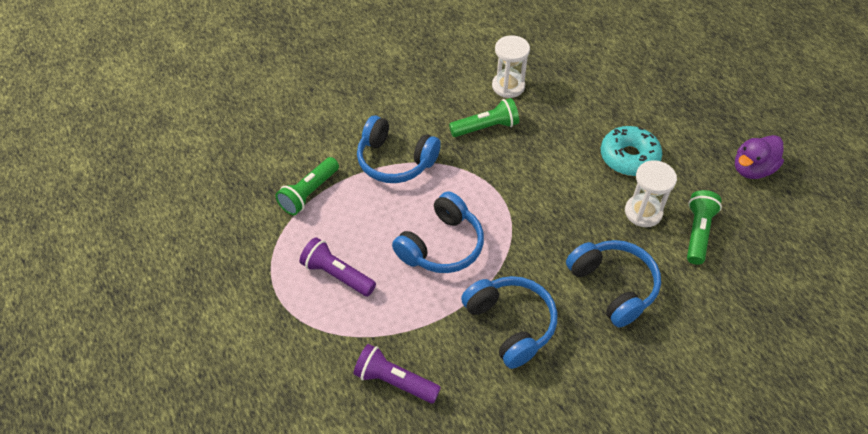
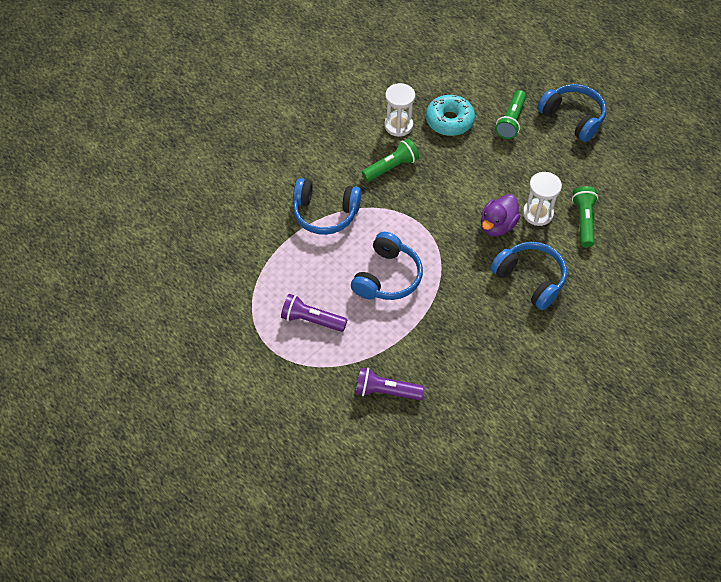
camera: 15 degrees left, 5 degrees up
green flashlight [276,157,339,215] -> green flashlight moved to [495,90,526,139]
blue headphones [461,276,557,369] -> blue headphones moved to [537,84,606,142]
turquoise donut [601,126,662,176] -> turquoise donut moved to [426,95,475,136]
purple duck [735,135,784,179] -> purple duck moved to [481,194,520,236]

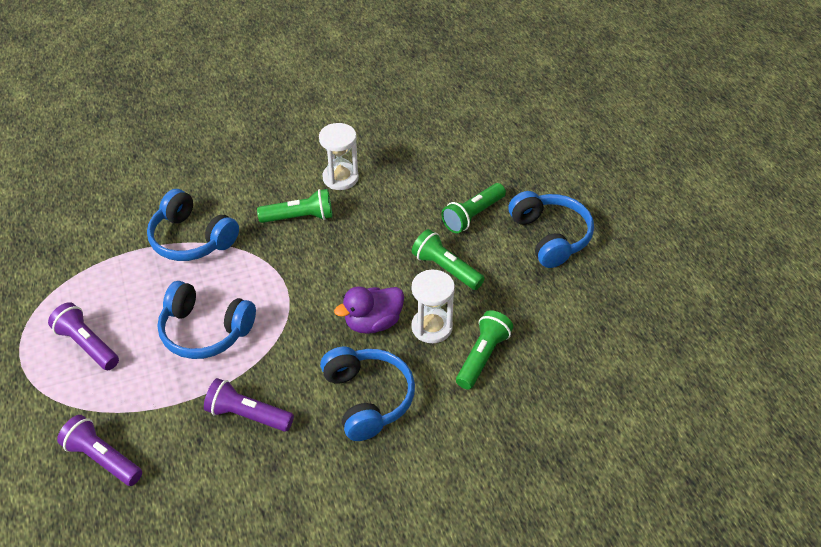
camera: 25 degrees right, 10 degrees down
blue headphones [351,232,423,300] -> blue headphones turned 60 degrees clockwise [157,281,256,359]
turquoise donut [426,95,475,136] -> none
none -> purple flashlight [204,378,294,432]
none -> green flashlight [412,229,485,290]

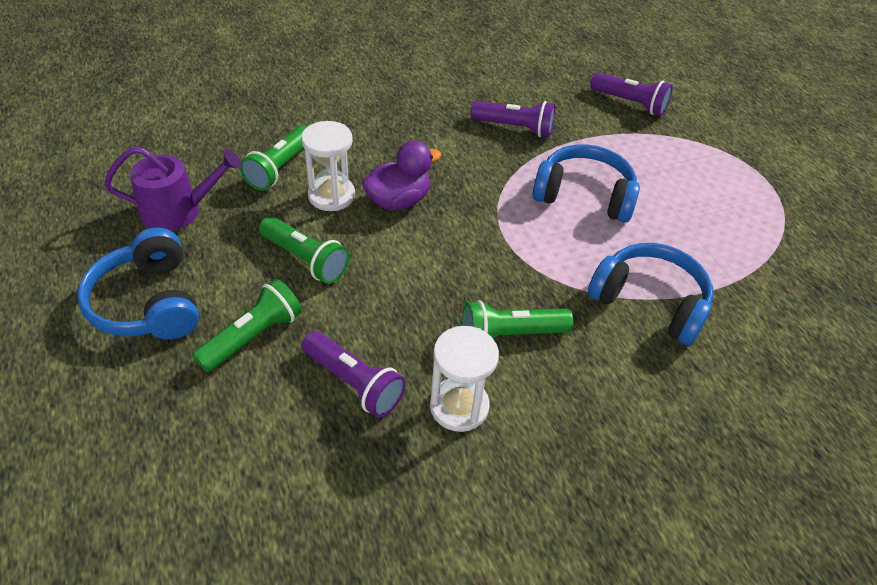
camera: 175 degrees right, 0 degrees up
purple flashlight [48,302,119,370] -> purple flashlight moved to [302,331,406,418]
blue headphones [320,346,415,441] -> none
none -> purple watering can [104,146,241,231]

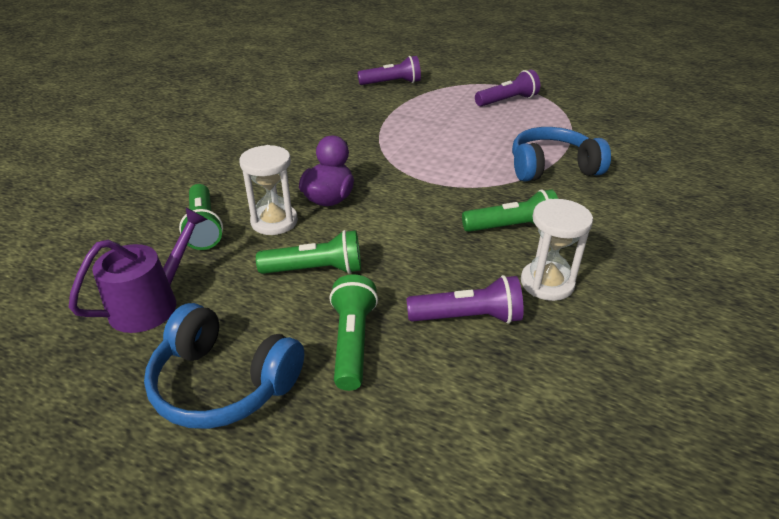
camera: 40 degrees left, 10 degrees down
green flashlight [462,300,573,339] -> green flashlight turned 135 degrees counterclockwise [462,190,558,232]
purple flashlight [471,101,555,137] -> purple flashlight moved to [475,70,540,107]
blue headphones [533,144,640,223] -> none

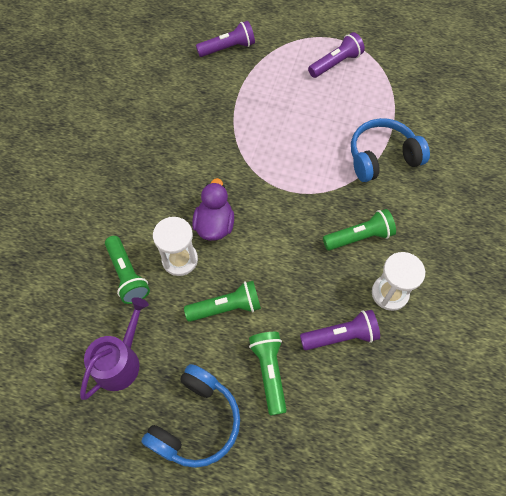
camera: 10 degrees left, 25 degrees up
blue headphones [144,303,304,429] -> blue headphones turned 75 degrees counterclockwise [141,364,240,468]

